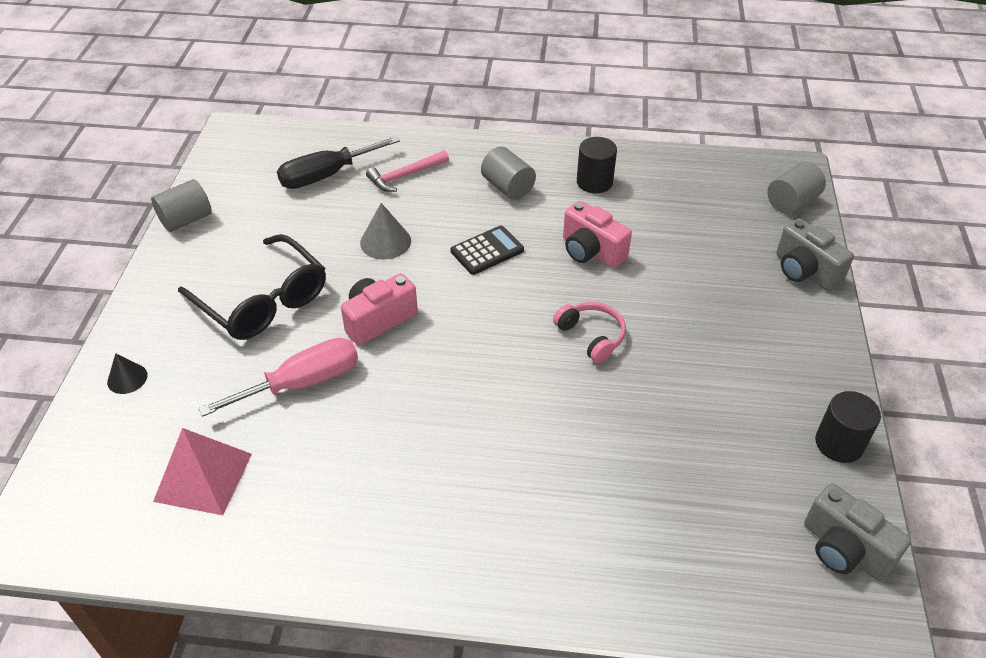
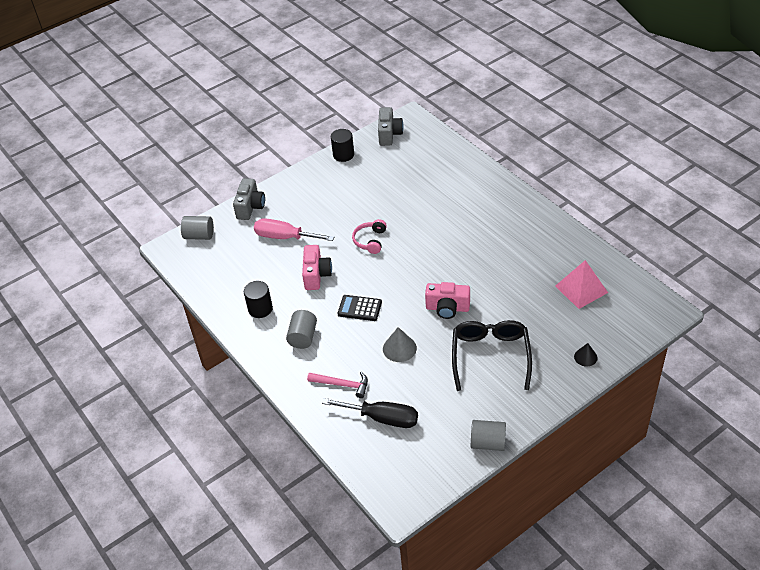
camera: 130 degrees left, 0 degrees up
pink screwdriver [198,338,358,417] -> pink screwdriver moved to [254,218,334,241]

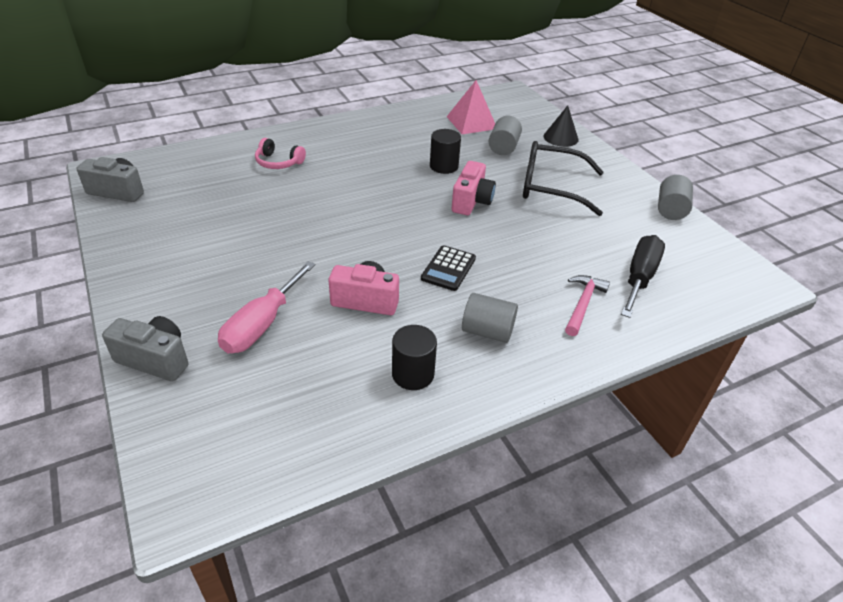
camera: 85 degrees left, 5 degrees down
grey cylinder [181,216,214,240] -> grey cylinder moved to [489,116,522,155]
black cylinder [331,129,354,162] -> black cylinder moved to [430,129,461,174]
pink headphones [352,219,387,254] -> pink headphones moved to [255,138,306,169]
grey cone [383,327,417,362] -> none
black cone [574,343,598,367] -> black cone [544,105,579,147], size x1.51

